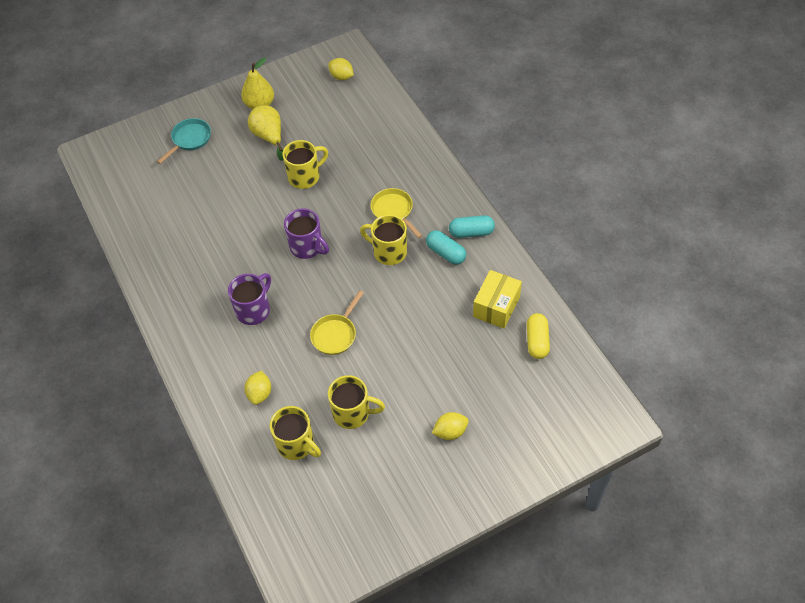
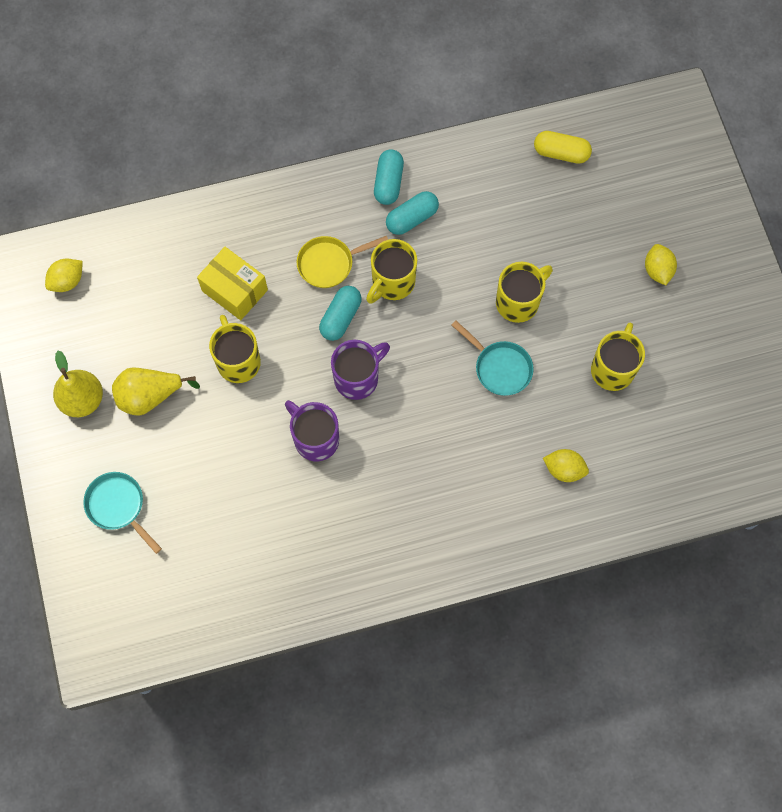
camera: 80 degrees left, 15 degrees up
purple mug [228,273,271,325] -> purple mug moved to [285,400,339,461]
yellow mug [270,406,321,460] -> yellow mug moved to [496,262,553,323]
yellow pan [310,290,364,355] -> turquoise pan [452,320,534,396]
yellow box [473,270,522,329] -> yellow box moved to [197,247,268,320]
none -> turquoise capsule [319,286,362,341]

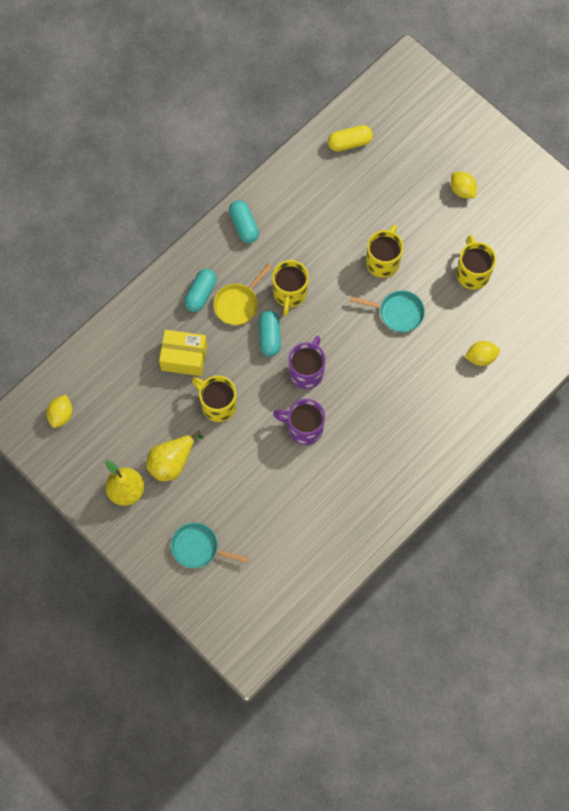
camera: 30 degrees left, 0 degrees up
turquoise capsule [386,191,439,235] -> turquoise capsule moved to [184,269,216,312]

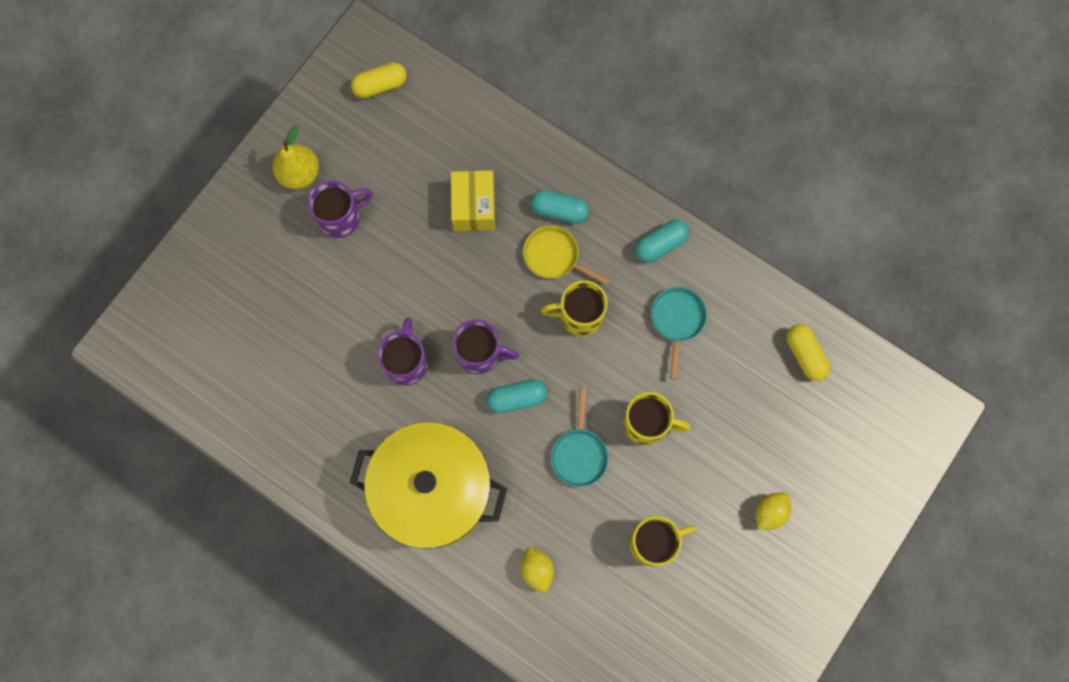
camera: 80 degrees right, 5 degrees up
yellow lemon [46,395,72,428] -> yellow capsule [351,62,407,98]
yellow pear [146,430,203,481] -> purple mug [308,180,373,238]
turquoise pan [171,523,249,568] -> turquoise pan moved to [651,287,707,380]
yellow mug [192,376,237,422] -> none
turquoise capsule [259,310,281,357] -> turquoise capsule moved to [487,379,547,413]
none -> yellow pot [350,422,507,549]

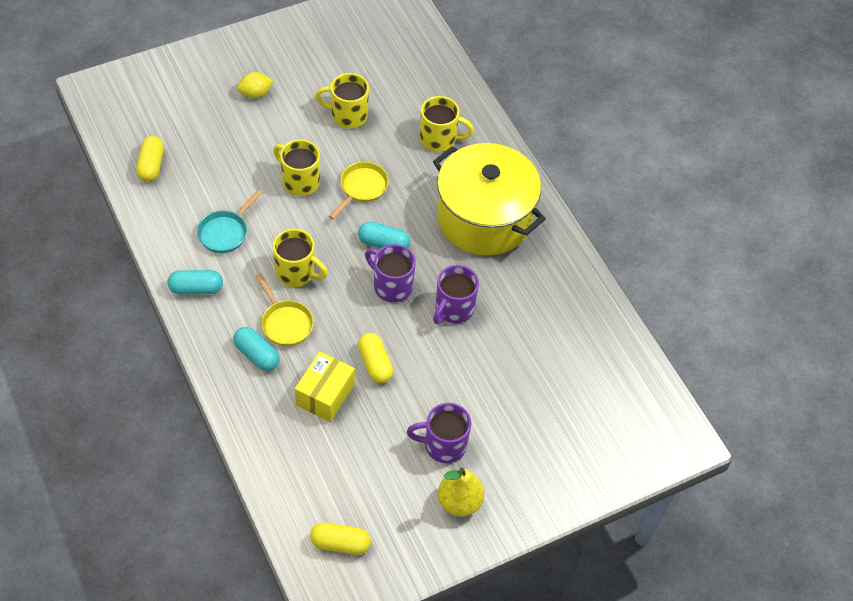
camera: 155 degrees left, 20 degrees down
yellow lemon [521,546,554,592] -> yellow mug [420,96,474,152]
turquoise pan [551,388,609,487] -> yellow pan [329,162,389,220]
none -> yellow capsule [358,333,393,383]

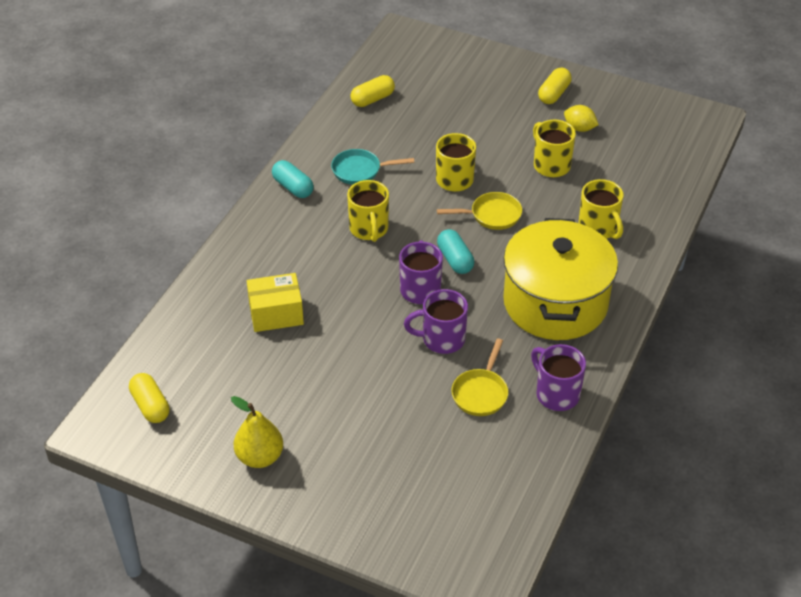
camera: 55 degrees right, 10 degrees down
turquoise capsule [233,327,280,371] -> none
yellow lemon [237,72,273,98] -> yellow lemon moved to [564,105,599,132]
yellow pan [256,273,314,346] -> yellow pan moved to [451,338,508,416]
yellow capsule [358,333,393,383] -> yellow capsule moved to [538,68,572,104]
purple mug [407,403,471,463] -> purple mug moved to [531,344,586,411]

